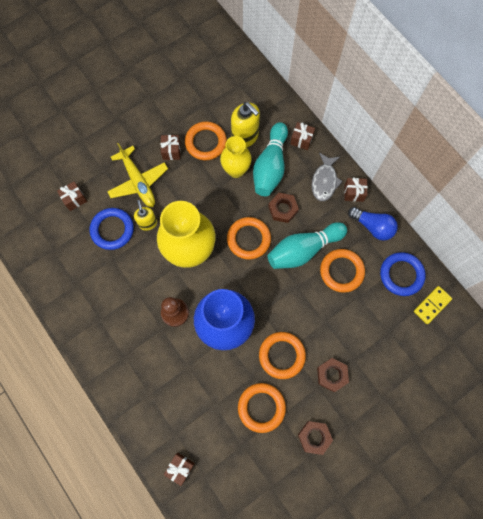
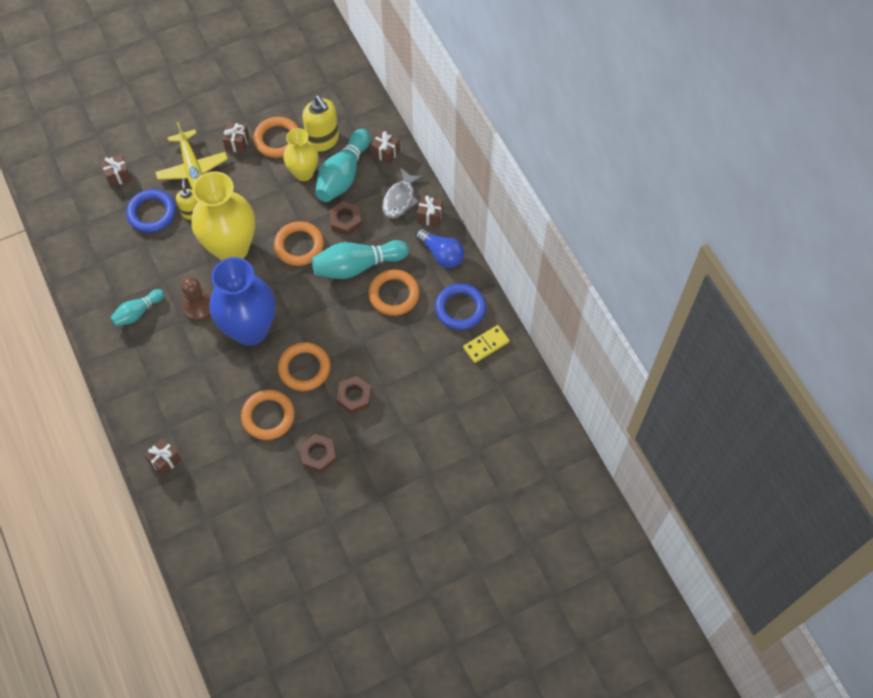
camera: 10 degrees right, 10 degrees down
none -> turquoise bowling pin [110,289,164,327]

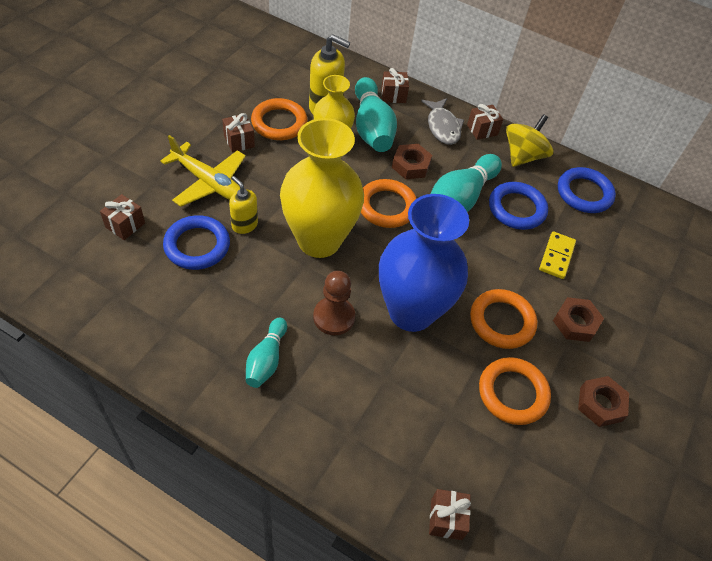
camera: 40 degrees left, 10 degrees down
orange ring [369,269,420,316] -> blue ring [489,182,548,230]
blue light bulb [416,228,464,268] -> yellow spinning top [506,114,554,167]
yellow domino [463,325,510,363] -> yellow domino moved to [539,231,576,279]

